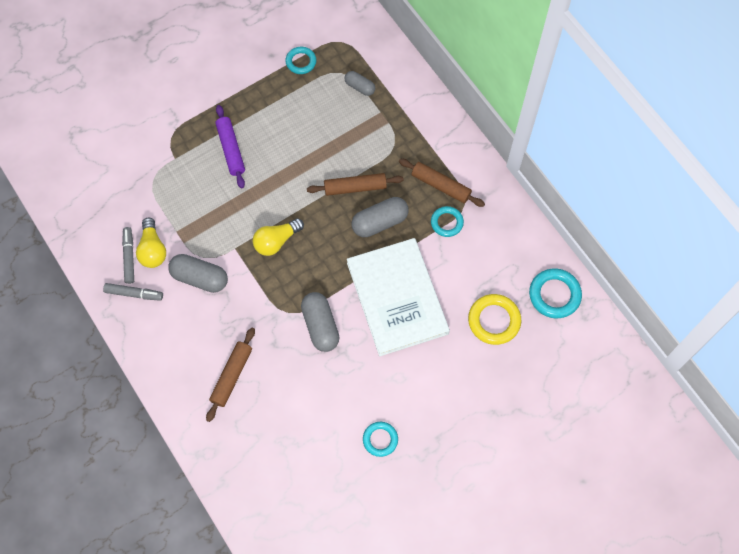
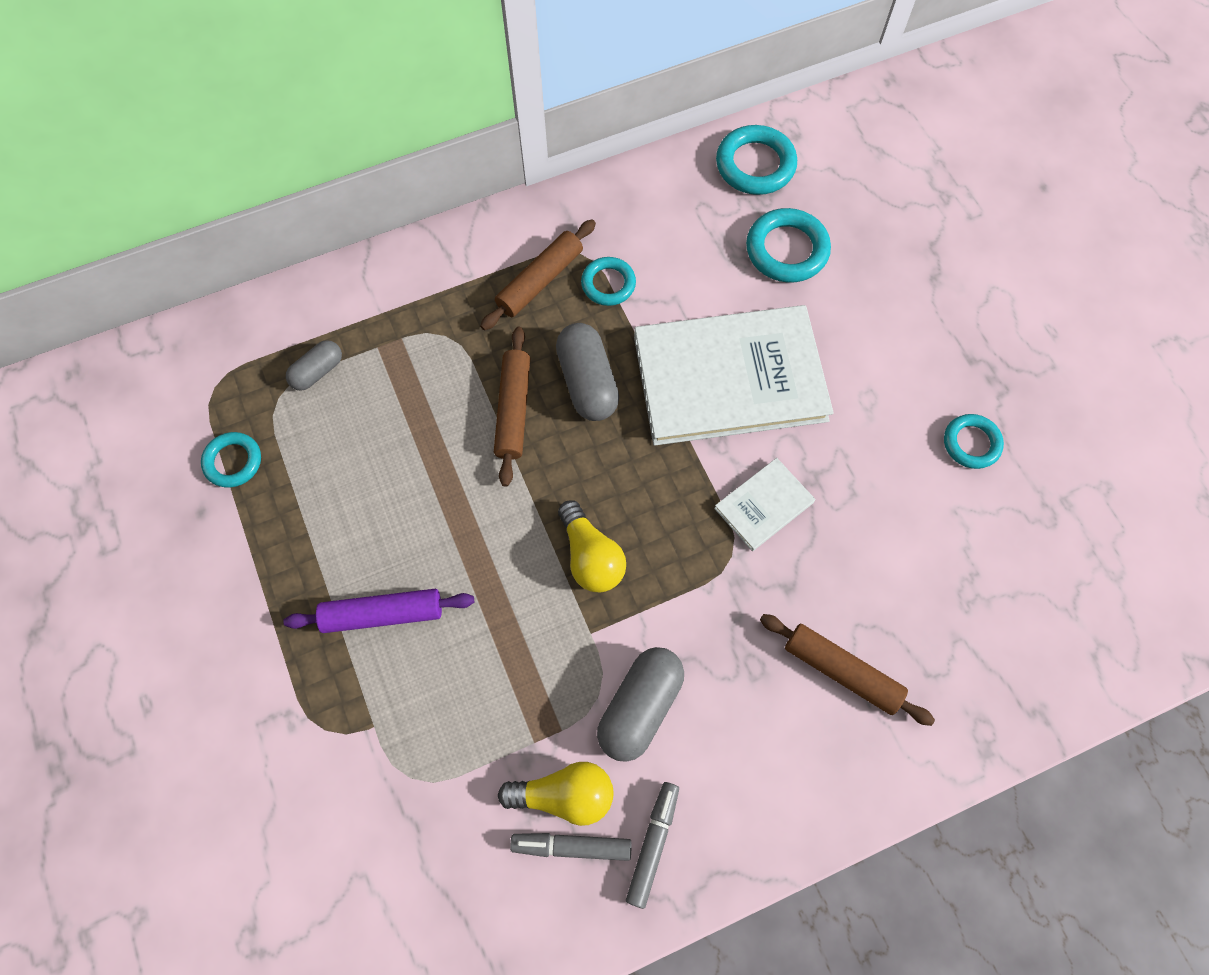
camera: 80 degrees left, 0 degrees up
grey capsule [301,292,339,352] -> white book [714,458,815,551]
yellow ring [468,294,521,345] -> turquoise ring [746,208,831,283]

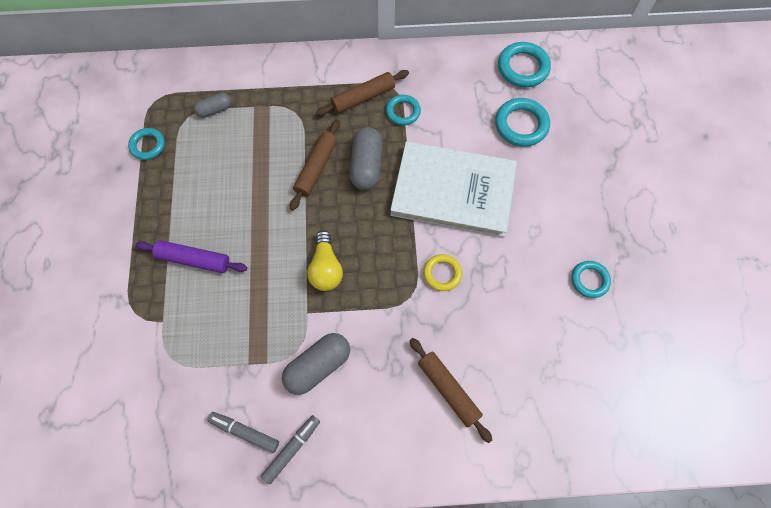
camera: 20 degrees right, 0 degrees up
yellow light bulb [498,762,613,826] -> none
white book [714,458,815,551] -> yellow ring [423,254,462,291]

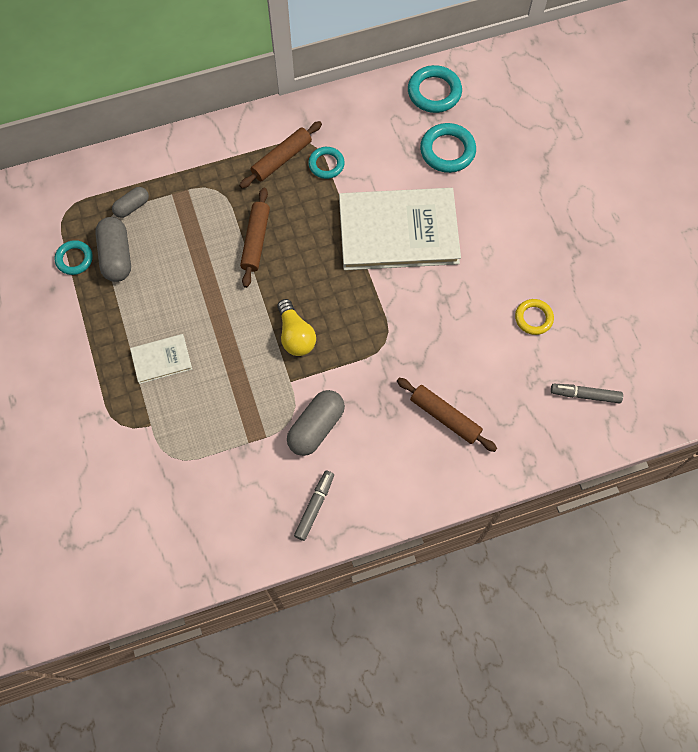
camera: 15 degrees left, 0 degrees up
purple rolling pin [135,240,247,273] -> white book [130,334,192,384]
grey marker [207,412,279,453] -> grey marker moved to [551,384,623,403]
grey capsule [350,127,382,190] -> grey capsule moved to [95,217,131,282]
yellow ring [423,254,462,291] -> yellow ring moved to [515,299,554,335]
turquoise ring [571,261,611,298] -> none

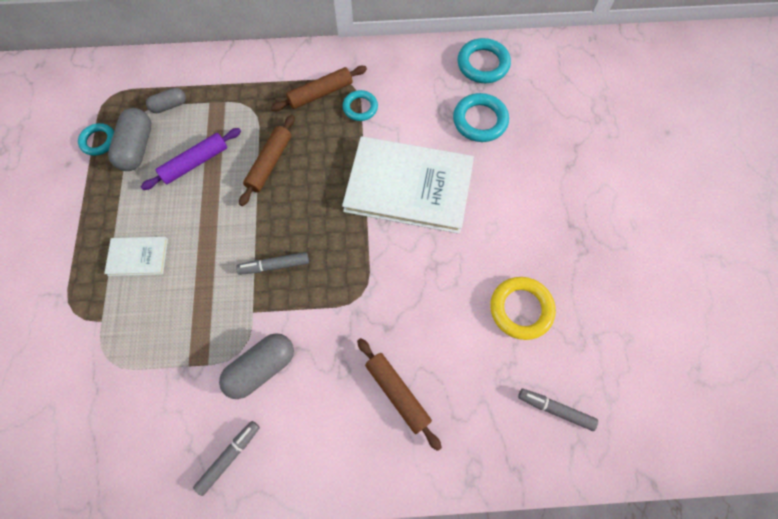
camera: 15 degrees right, 0 degrees up
yellow light bulb [277,299,316,356] -> grey marker [236,252,309,275]
yellow ring [515,299,554,335] -> yellow ring [490,277,556,340], size x1.55
none -> purple rolling pin [141,128,241,190]

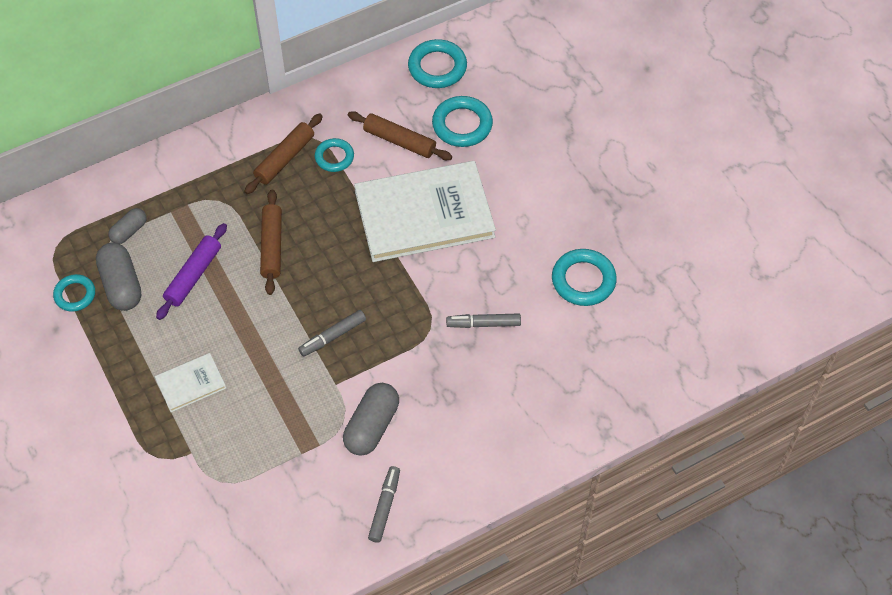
camera: 25 degrees left, 10 degrees down
brown rolling pin [357,338,442,451] -> brown rolling pin moved to [348,111,452,160]
yellow ring [490,277,556,340] -> turquoise ring [552,249,617,306]
grey marker [518,389,598,431] -> grey marker moved to [446,314,521,328]

